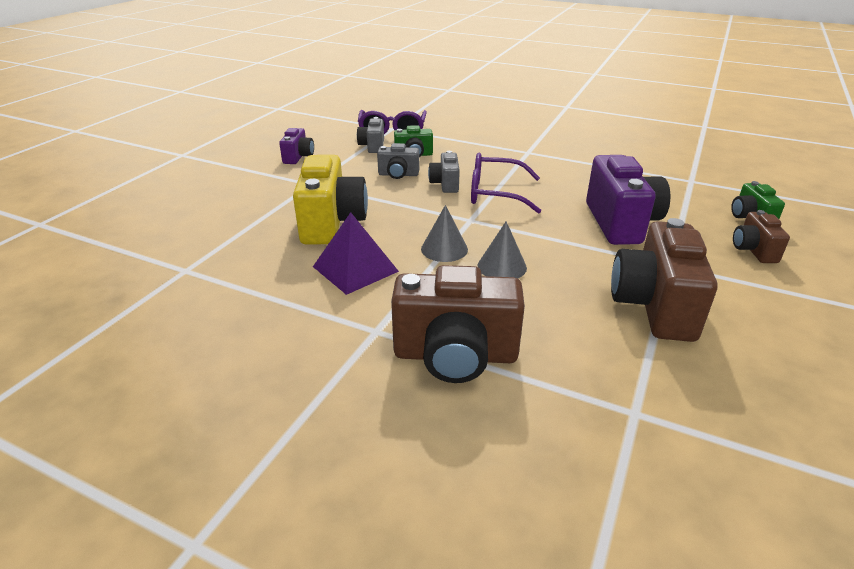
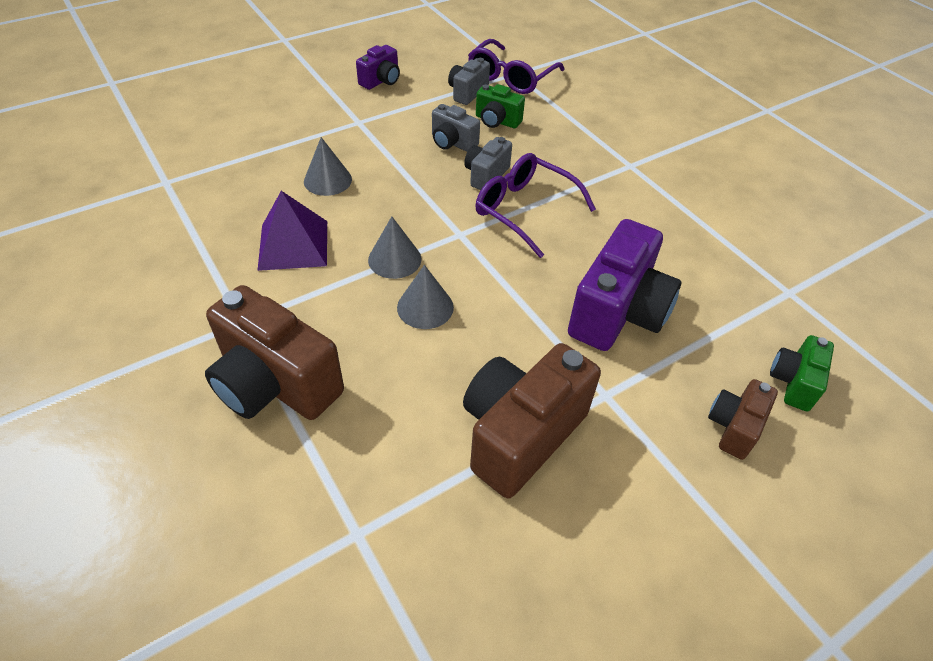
camera: 30 degrees right, 15 degrees up
yellow camera [293,155,368,245] -> grey cone [304,137,352,196]

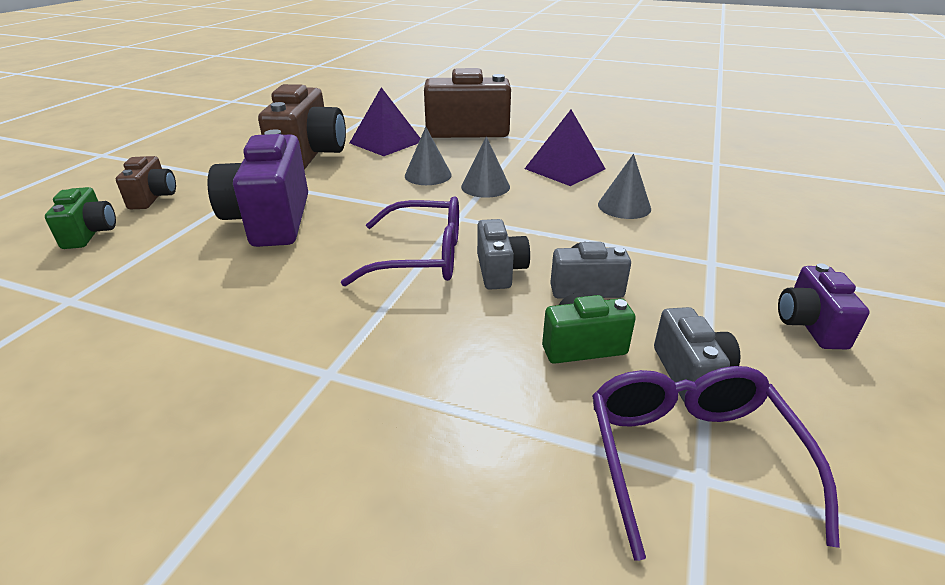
camera: 145 degrees right, 15 degrees down
none -> purple pyramid [350,87,420,156]

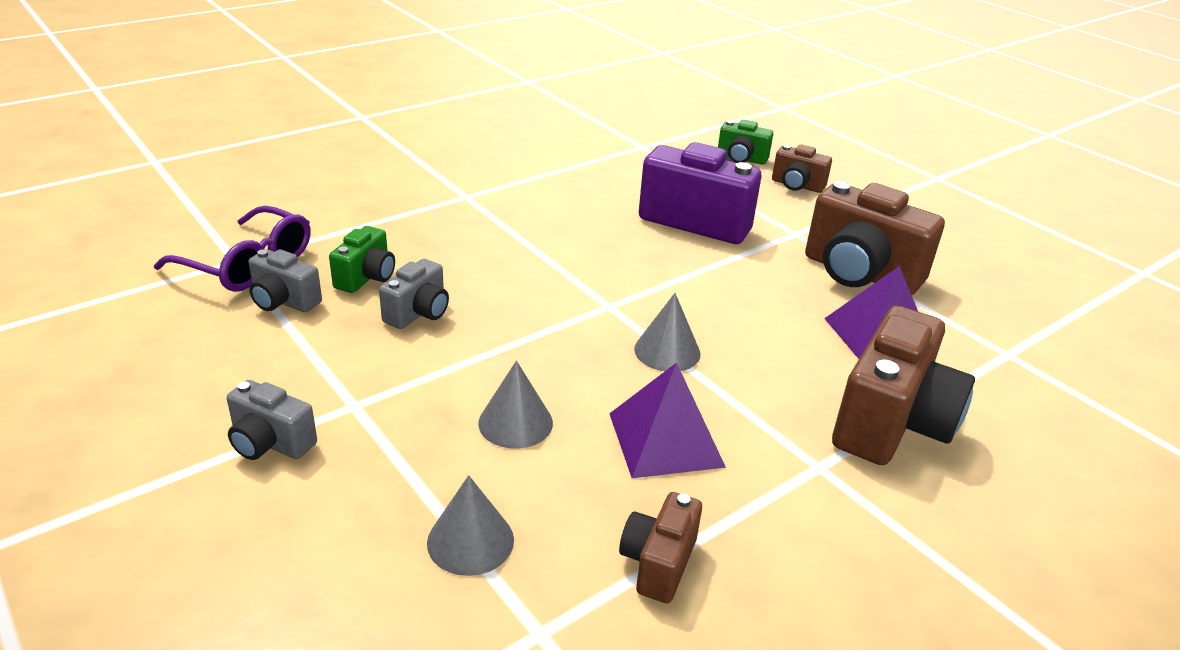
camera: 120 degrees right, 0 degrees up
purple glasses [341,196,459,286] -> none
grey cone [405,127,452,185] -> grey cone moved to [427,475,514,576]
grey camera [477,219,530,290] -> grey camera moved to [227,380,317,460]
purple camera [778,263,870,349] -> none
none -> brown camera [619,492,702,603]

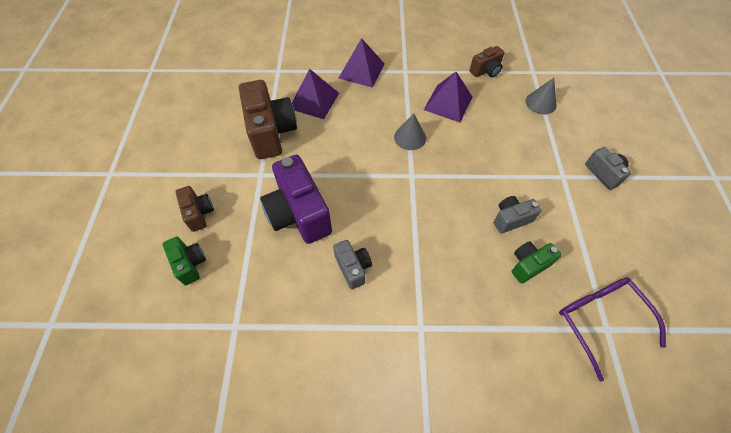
camera: 140 degrees left, 25 degrees up
grey camera [248,249,322,312] -> grey camera moved to [333,240,372,289]
grey cone [478,361,553,449] -> none
brown camera [832,306,975,465] -> purple pyramid [338,38,385,88]

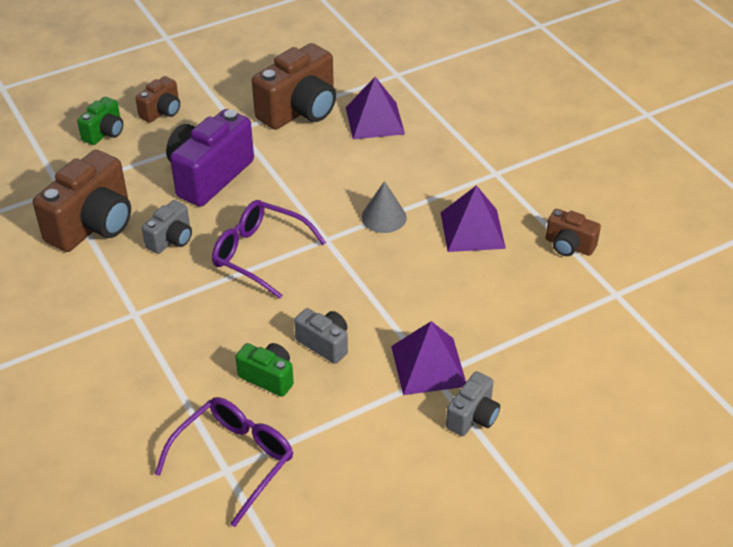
camera: 60 degrees right, 15 degrees down
purple pyramid [338,38,385,88] -> purple pyramid moved to [391,321,466,395]
grey cone [525,78,556,114] -> none
none -> brown camera [33,150,131,252]
none -> purple glasses [212,200,326,299]

